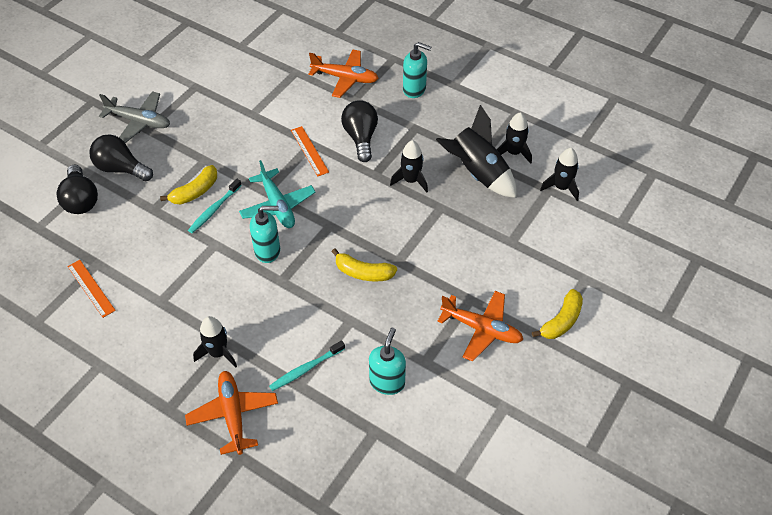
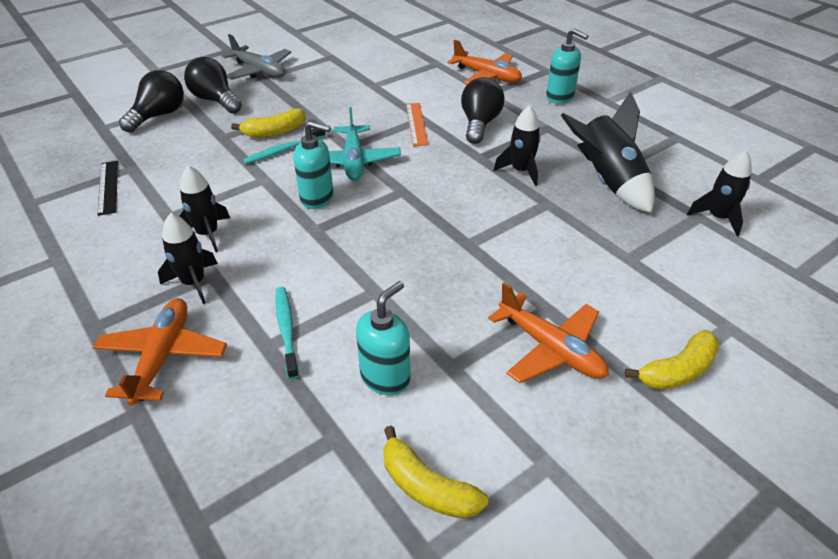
camera: 20 degrees right, 10 degrees down
black light bulb [57,165,98,214] -> black light bulb turned 150 degrees counterclockwise [119,70,184,132]
orange ruler [67,260,116,318] -> black ruler [97,161,118,216]
turquoise toothbrush [269,340,345,391] -> turquoise toothbrush turned 90 degrees clockwise [276,287,299,379]
yellow banana [332,248,397,282] -> yellow banana moved to [383,426,488,519]
black rocket [497,112,532,164] -> black rocket moved to [180,165,230,252]

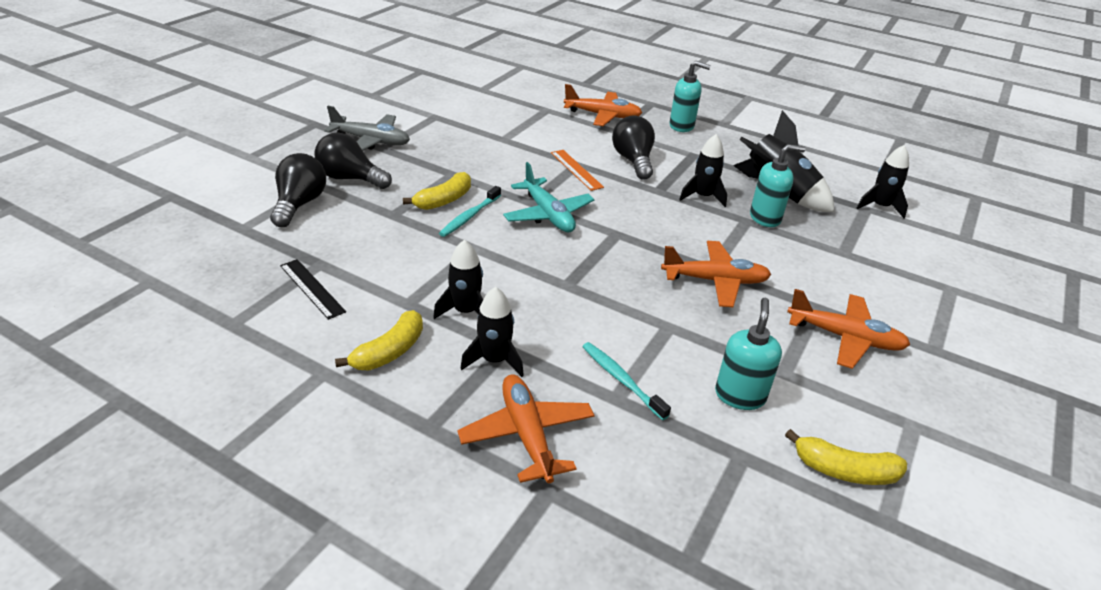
camera: 25 degrees left, 5 degrees down
turquoise soap dispenser [293,121,334,209] -> turquoise soap dispenser moved to [750,144,805,227]
yellow banana [624,330,720,390] -> yellow banana moved to [335,310,423,370]
none -> orange plane [661,241,771,307]

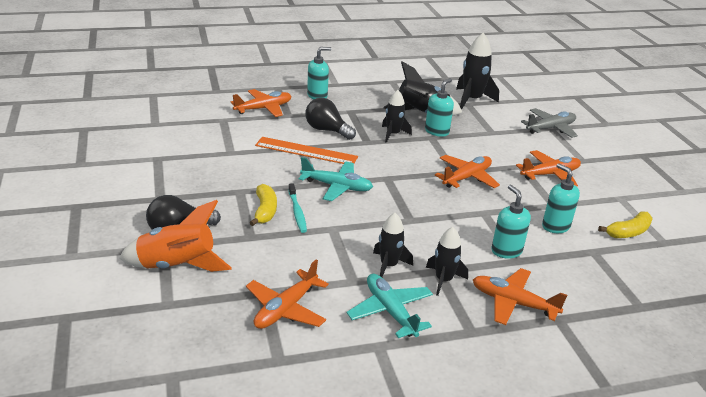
camera: 45 degrees left, 5 degrees down
black light bulb [270,153,326,227] -> orange rocket [119,200,232,272]
black ruler [280,259,346,320] -> orange plane [246,260,329,329]
grey plane [324,106,410,151] -> grey plane moved to [521,108,578,138]
yellow banana [335,310,423,370] -> turquoise plane [347,274,433,338]
orange ruler [551,150,604,191] -> orange ruler [255,137,358,164], size x1.61
turquoise toothbrush [582,342,671,420] -> turquoise soap dispenser [491,185,531,258]
black rocket [857,145,909,218] -> black rocket [456,33,499,110], size x1.59

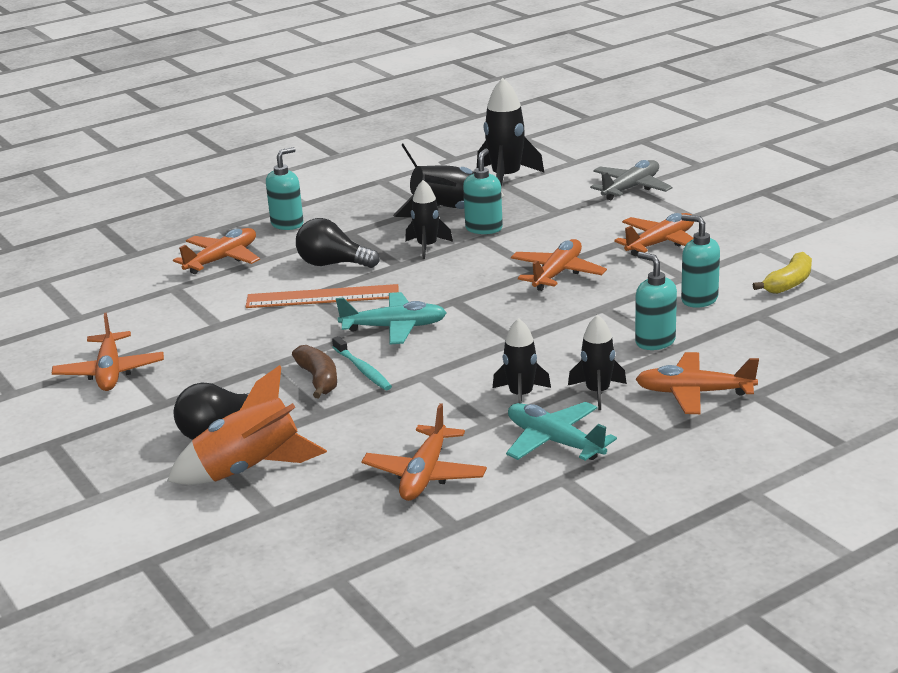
camera: 15 degrees left, 5 degrees down
yellow banana [250,184,277,226] -> brown banana [292,345,337,399]
none -> orange plane [52,312,164,391]

